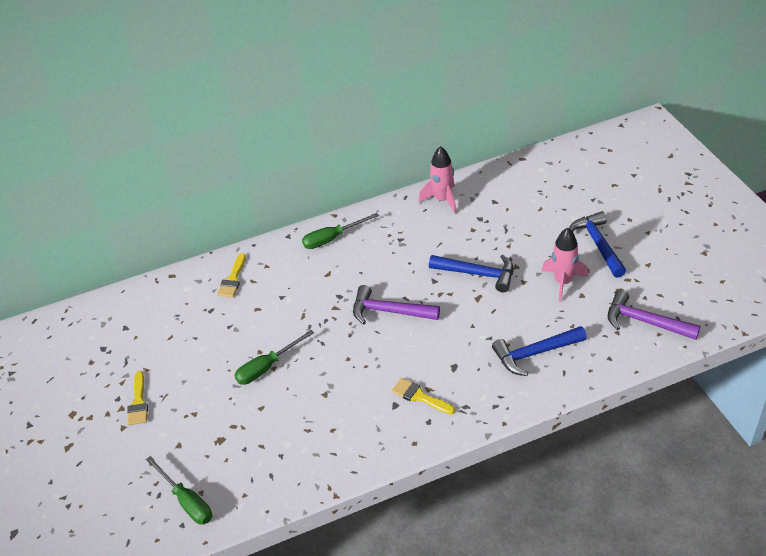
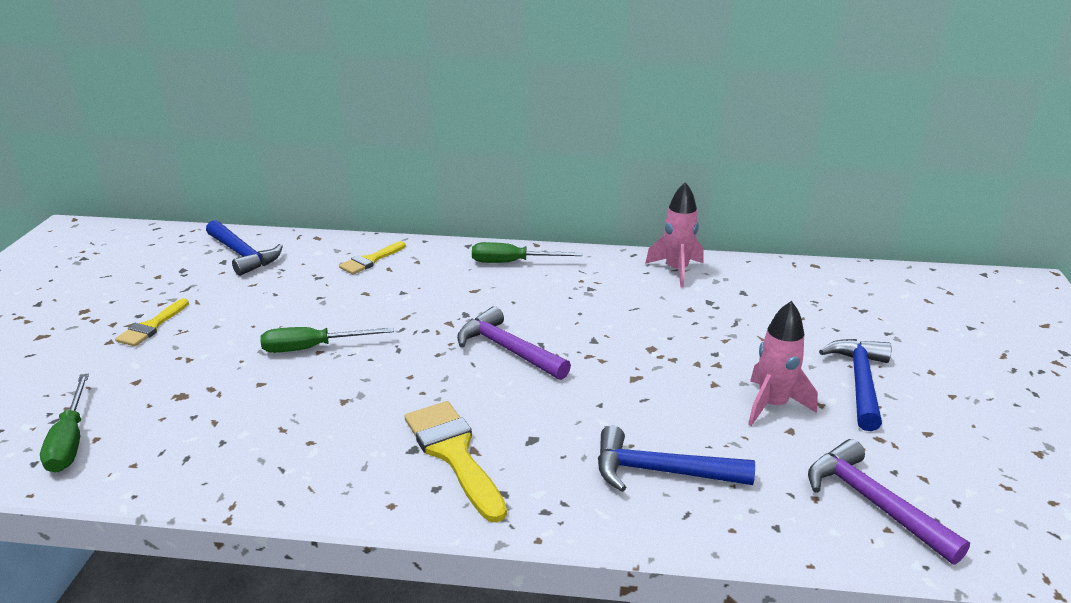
camera: 25 degrees right, 15 degrees down
yellow brush [392,378,455,414] -> yellow brush [405,401,507,523], size x1.65
blue hammer [429,255,513,292] -> blue hammer moved to [206,220,283,276]

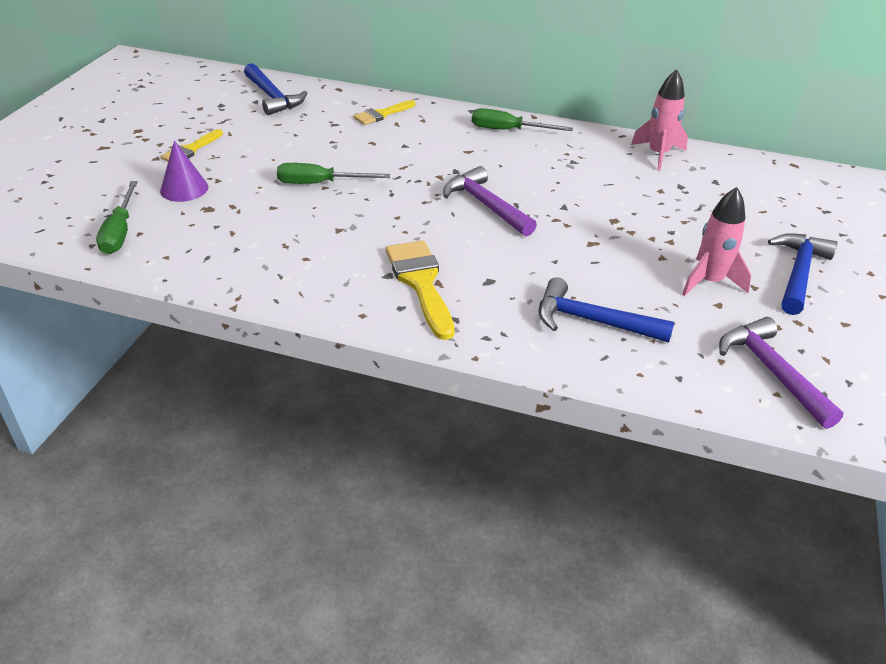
camera: 10 degrees right, 10 degrees up
none -> purple cone [160,140,208,202]

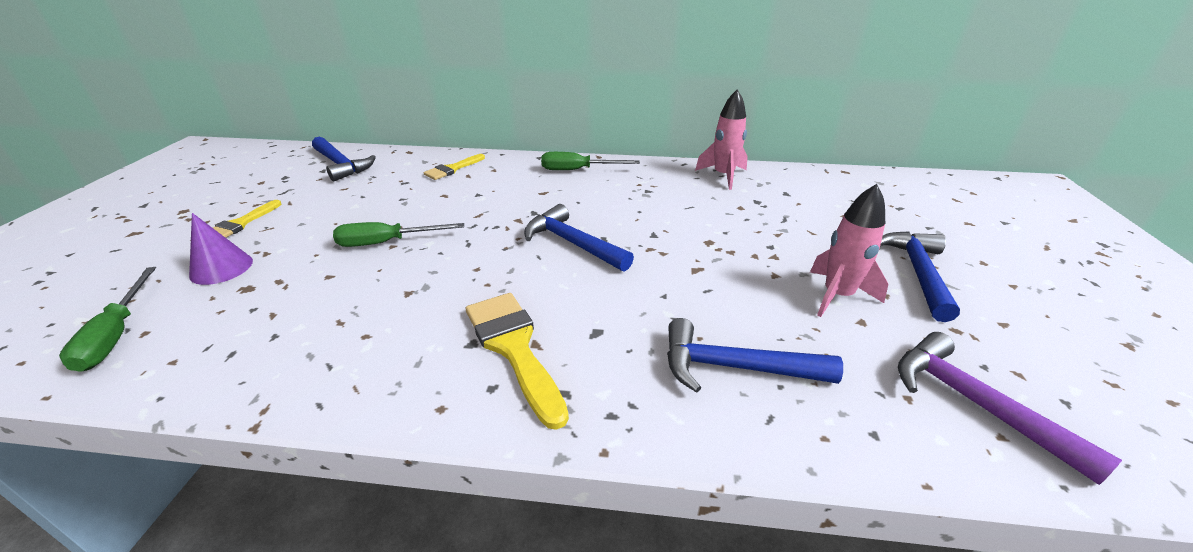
camera: 10 degrees left, 5 degrees down
purple hammer [443,166,537,237] -> blue hammer [524,204,634,272]

